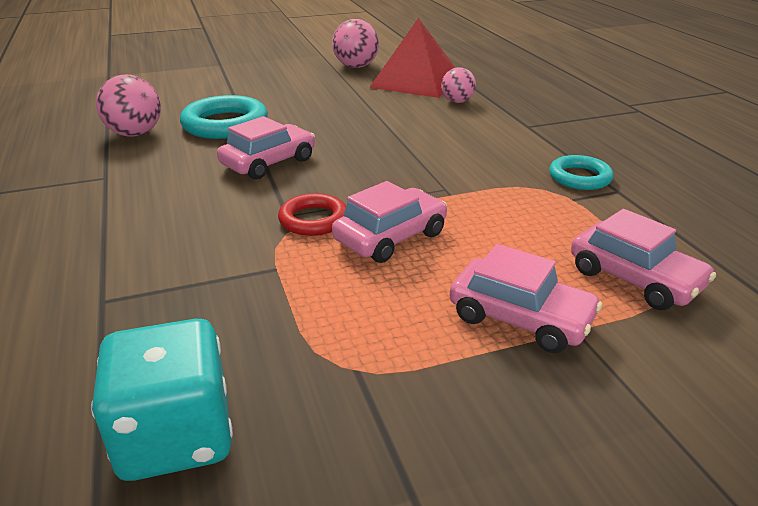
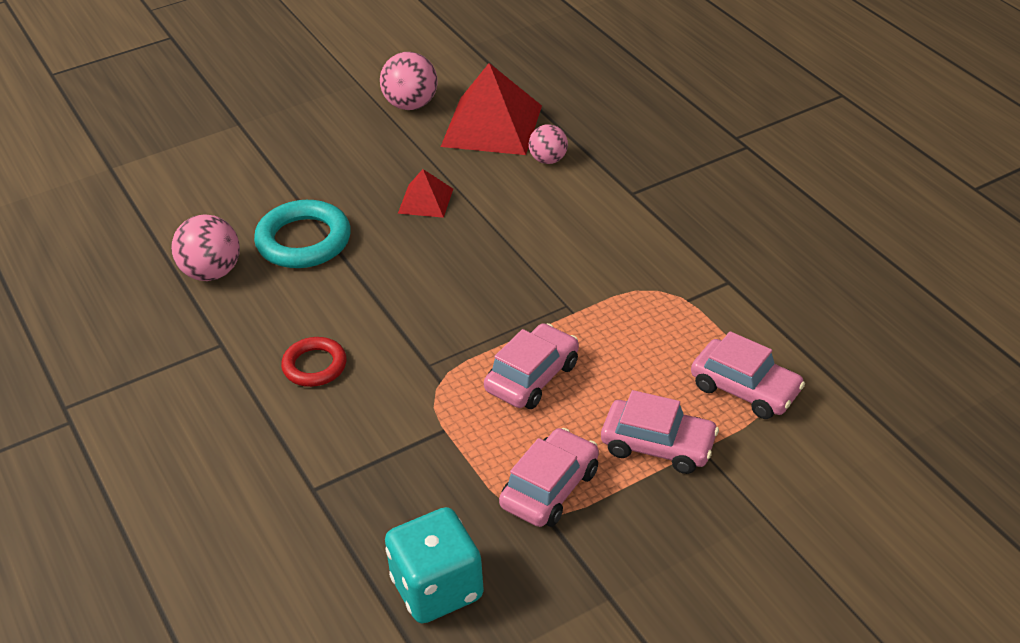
camera: 10 degrees left, 10 degrees up
pink car [217,116,315,180] -> pink car moved to [499,428,599,527]
red ring [278,193,346,236] -> red ring moved to [281,337,347,387]
turquoise ring [549,155,614,190] -> none
none -> red pyramid [398,169,453,218]

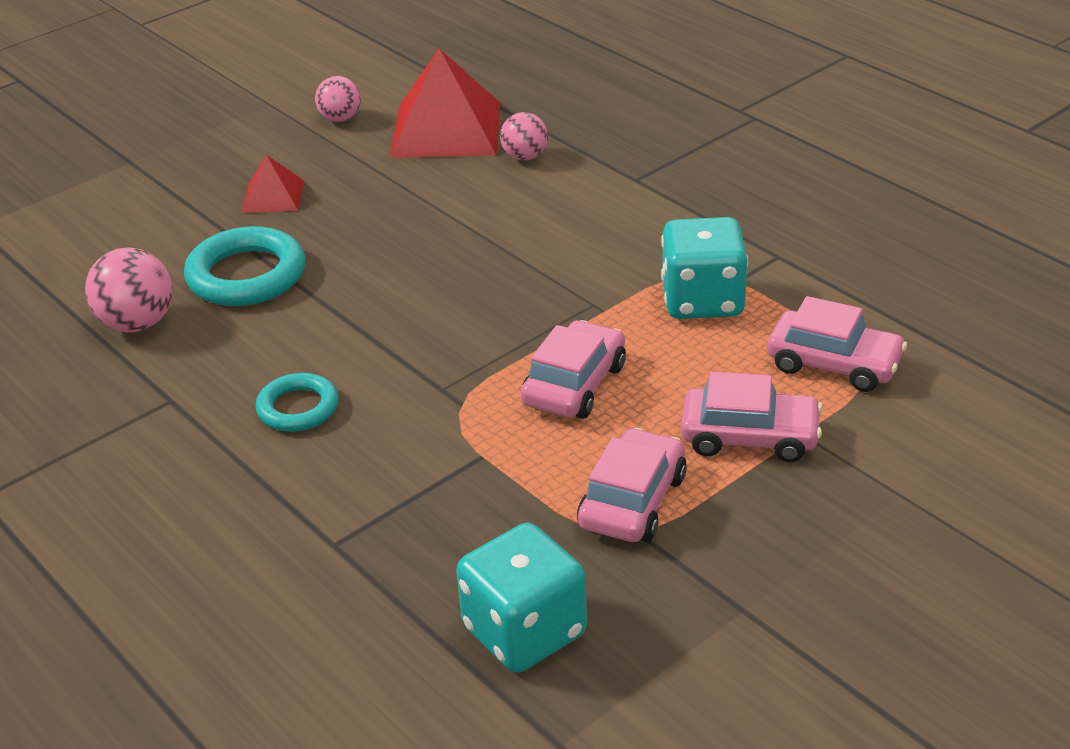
camera: 10 degrees left, 5 degrees down
red ring [281,337,347,387] -> turquoise ring [256,373,339,432]
pink ball [380,52,438,110] -> pink ball [315,76,361,122], size x0.65
red pyramid [398,169,453,218] -> red pyramid moved to [242,155,304,213]
none -> turquoise dice [661,217,748,319]

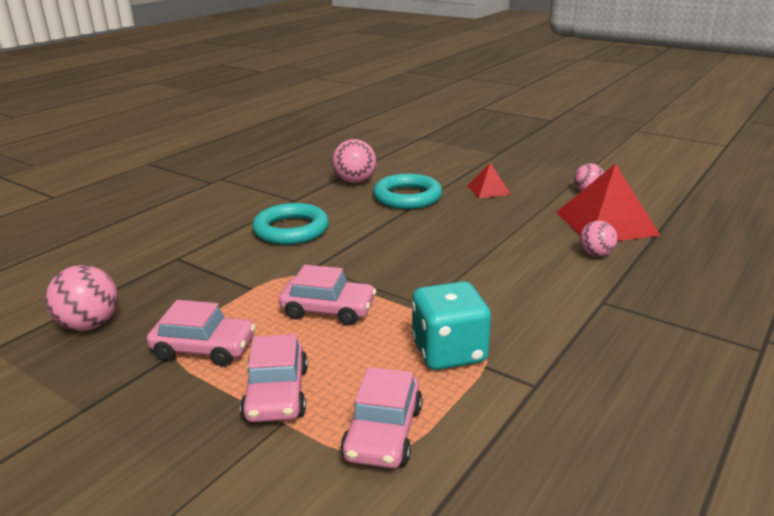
camera: 75 degrees right, 10 degrees down
turquoise ring [256,373,339,432] -> turquoise ring [252,203,329,245], size x1.63
turquoise dice [457,523,587,672] -> pink ball [46,265,118,331]

